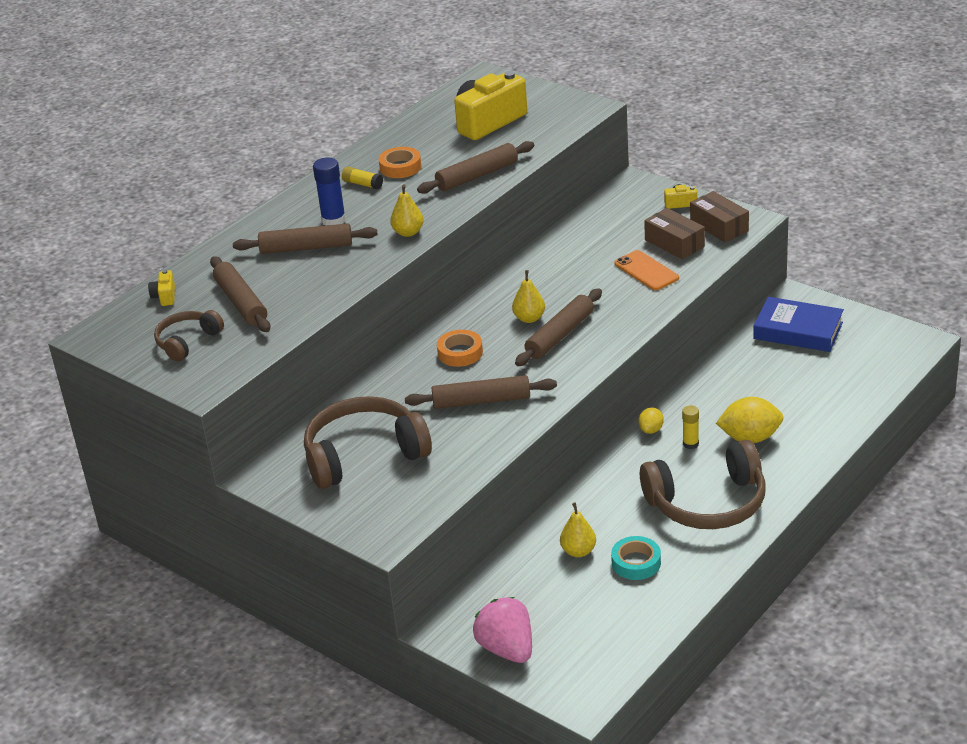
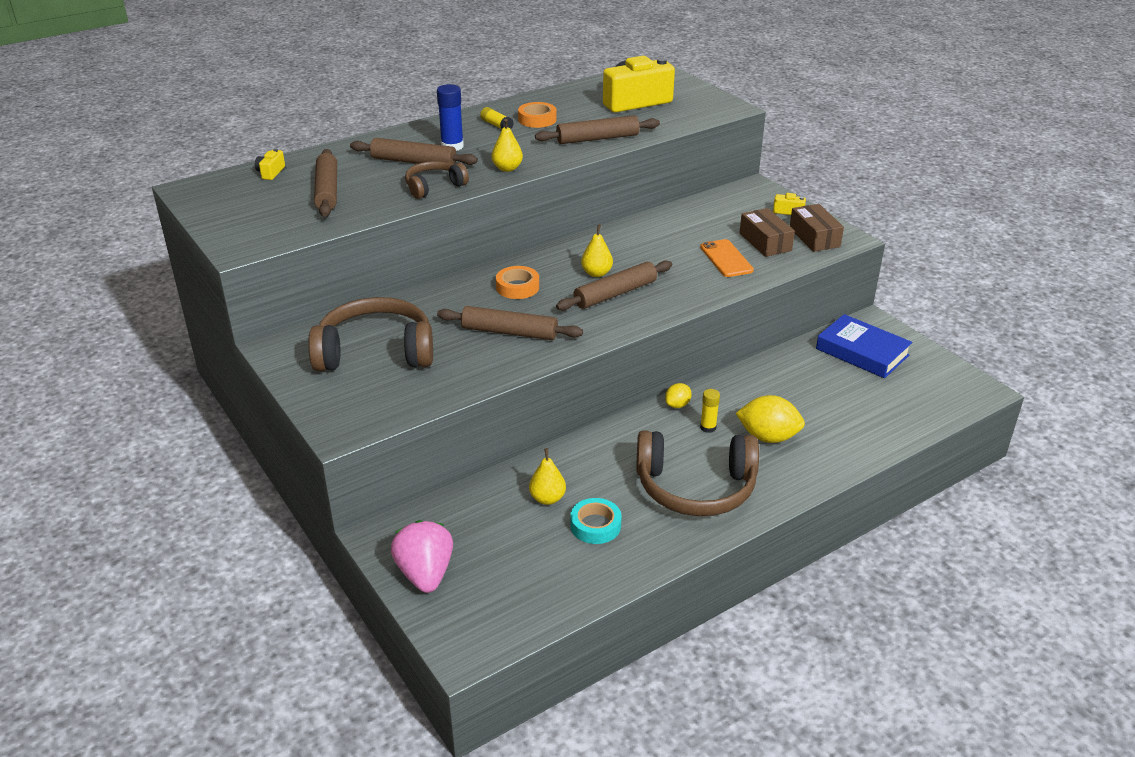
camera: 15 degrees right, 0 degrees up
brown headphones [154,310,224,361] -> brown headphones moved to [405,161,469,199]

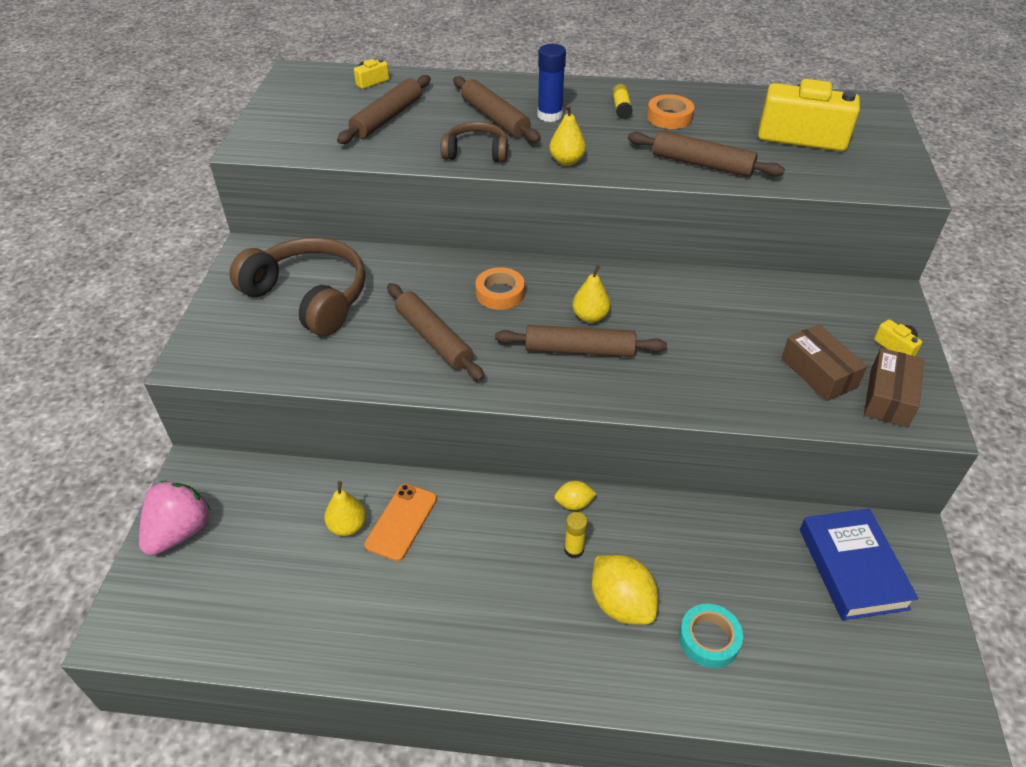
camera: 40 degrees right, 10 degrees up
turquoise tape [570,498,621,544] -> turquoise tape moved to [679,604,743,668]
brown headphones [636,430,759,516] -> none
orange phone [700,239,754,277] -> orange phone moved to [364,483,437,561]
brown box [740,208,795,257] -> brown box turned 45 degrees counterclockwise [781,324,867,401]

